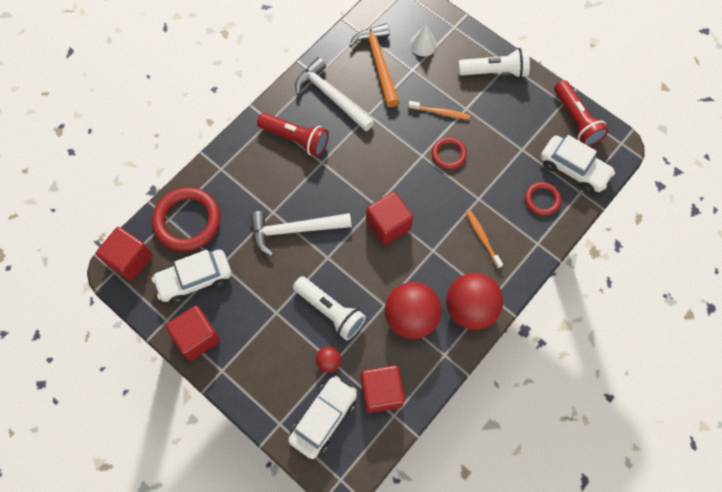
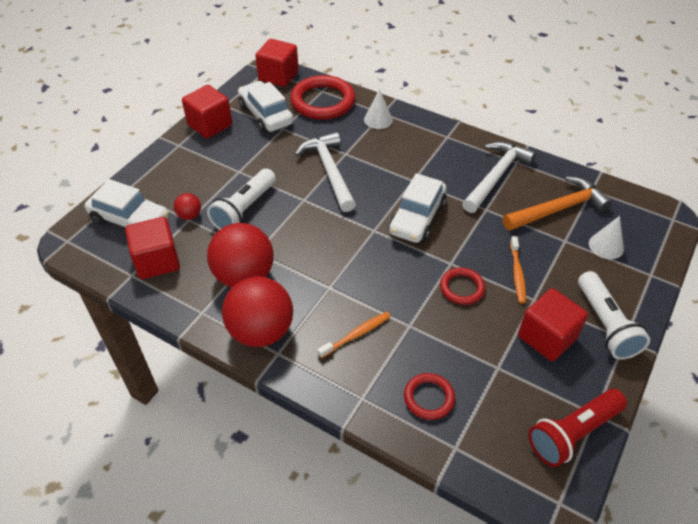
camera: 80 degrees right, 20 degrees down
red flashlight [257,113,329,157] -> none
red cube [366,192,413,245] -> red cube moved to [518,288,588,361]
white car [541,135,615,193] -> white car moved to [389,173,447,243]
none -> white cone [364,89,393,129]

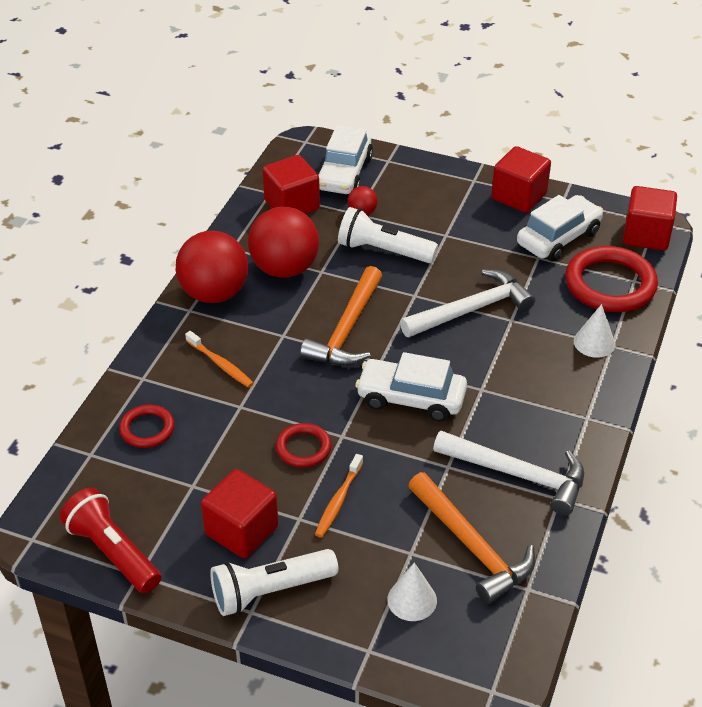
camera: 80 degrees right, 5 degrees down
orange toothbrush [510,236,526,303] -> orange toothbrush turned 60 degrees counterclockwise [315,454,363,538]
none -> orange hammer [300,266,382,366]

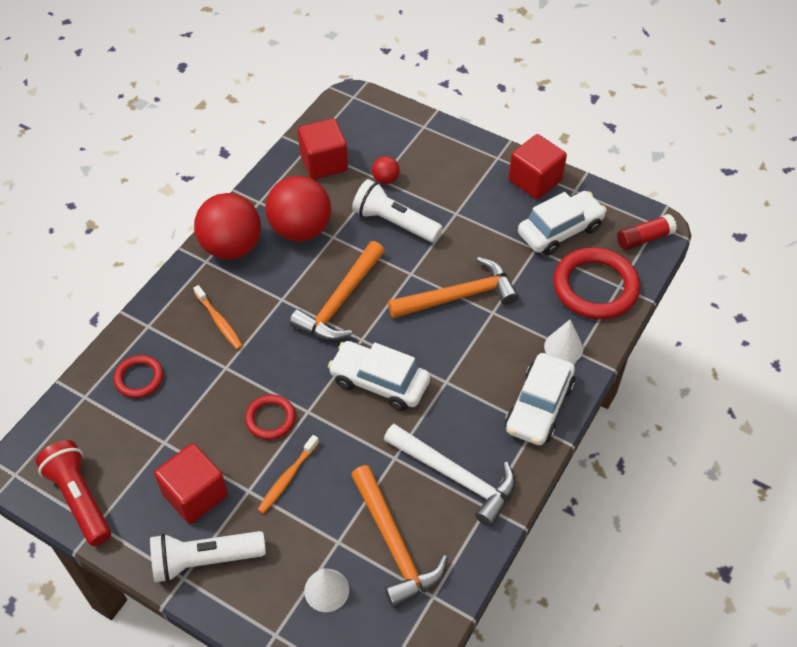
camera: 10 degrees right, 10 degrees up
white car [317,125,373,194] -> white car moved to [505,353,575,445]
white hammer [400,269,535,337] -> orange hammer [388,257,518,318]
red cube [623,186,677,251] -> red glue stick [617,214,677,250]

